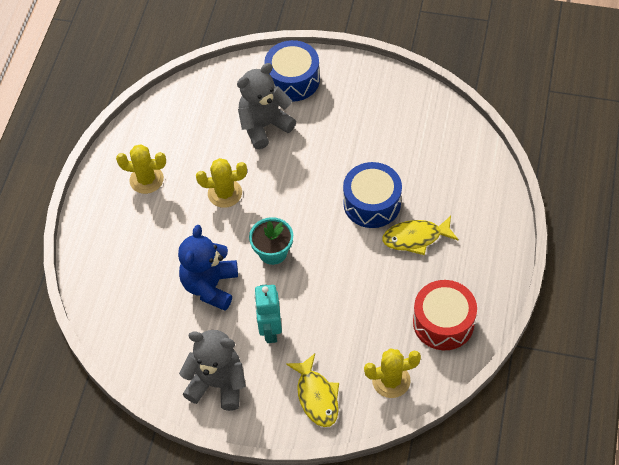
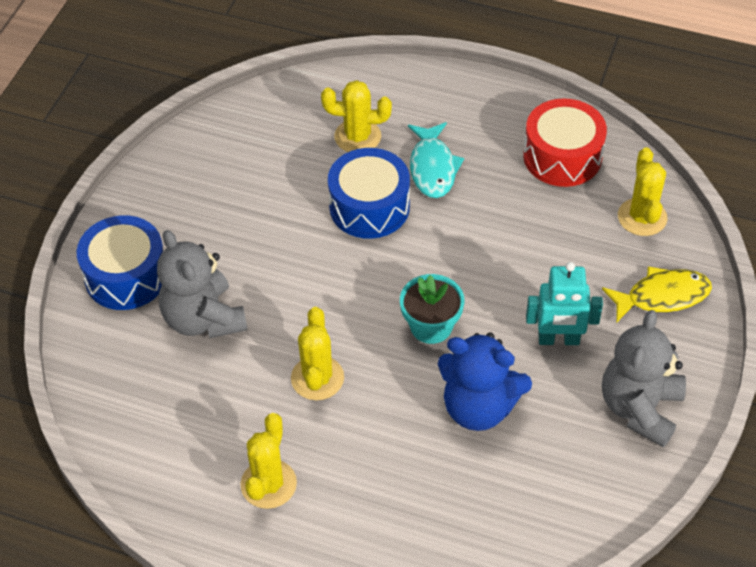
camera: 85 degrees left, 5 degrees down
yellow fish [382,216,459,255] -> turquoise fish [408,122,464,198]
none -> yellow cactus [321,80,392,152]

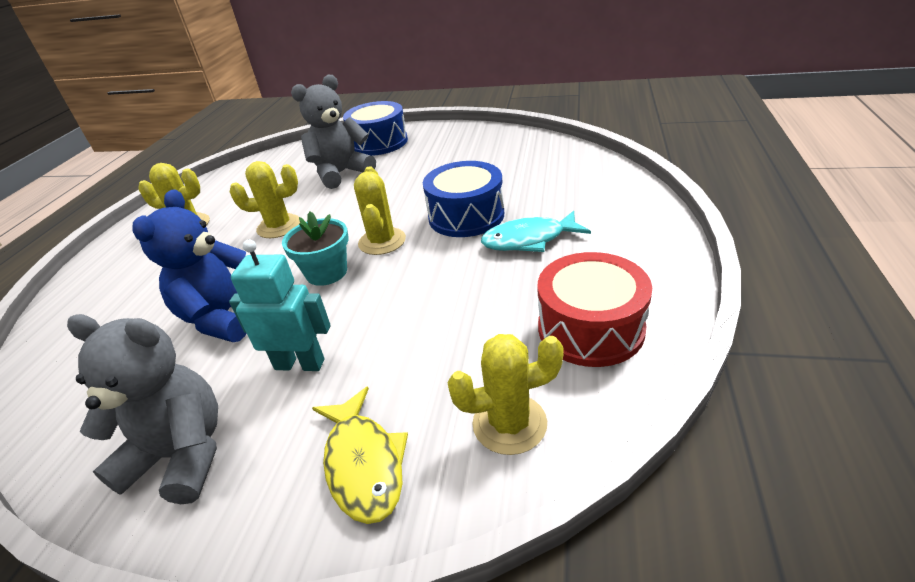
camera: 85 degrees right, 15 degrees down
yellow cactus [321,80,392,152] -> yellow cactus moved to [354,166,406,255]
turquoise robot [526,262,603,345] -> turquoise robot turned 105 degrees clockwise [229,240,331,371]

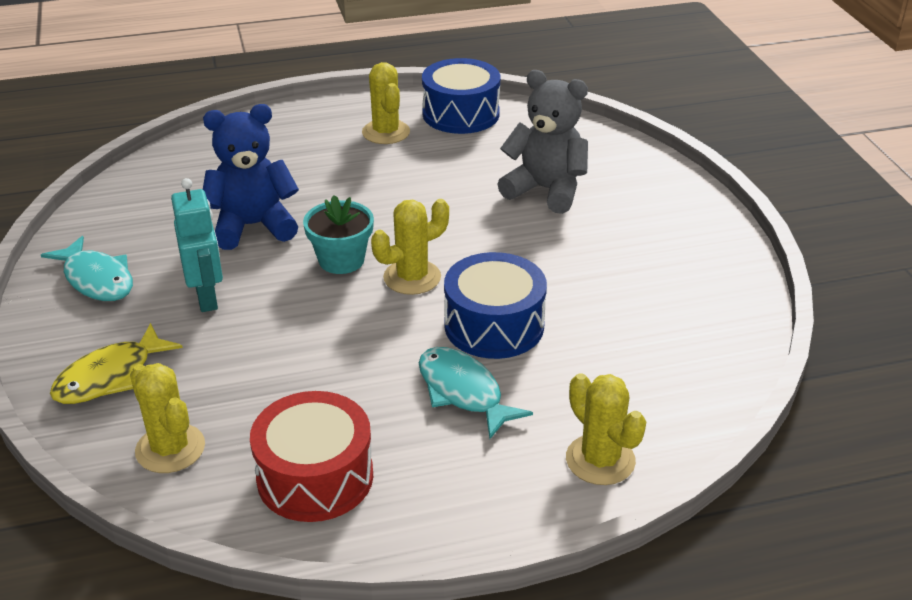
camera: 60 degrees right, 0 degrees up
grey teddy bear [67,314,218,504] -> turquoise fish [41,236,133,301]
yellow cactus [230,161,300,238] -> yellow cactus moved to [566,373,646,485]
blue drum [343,101,408,156] -> blue drum moved to [422,58,500,134]

